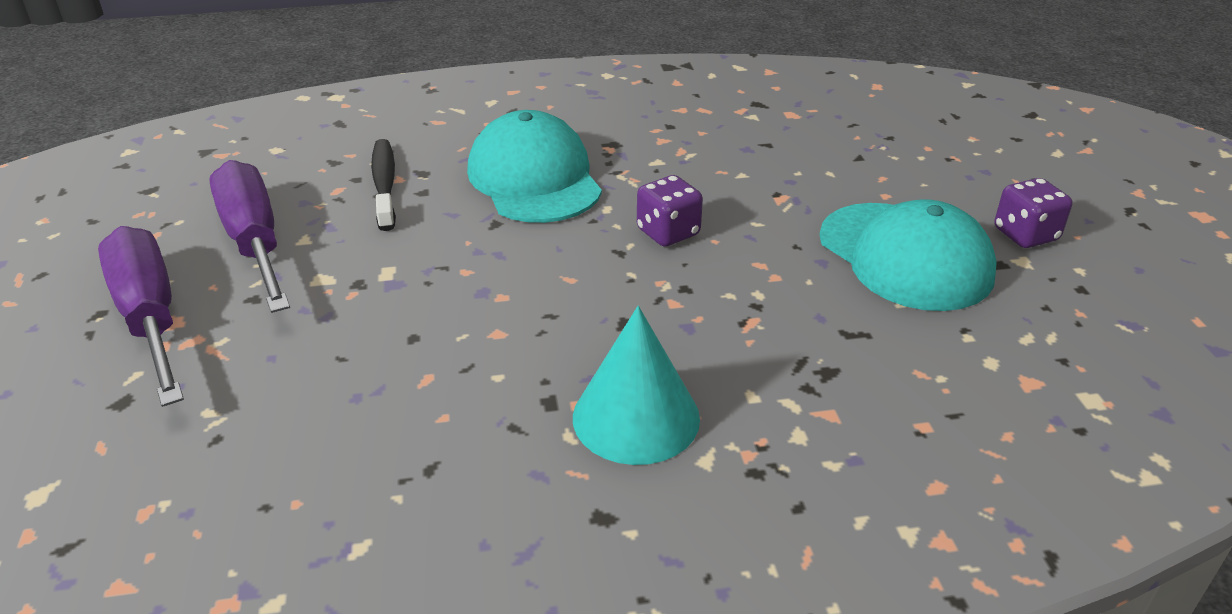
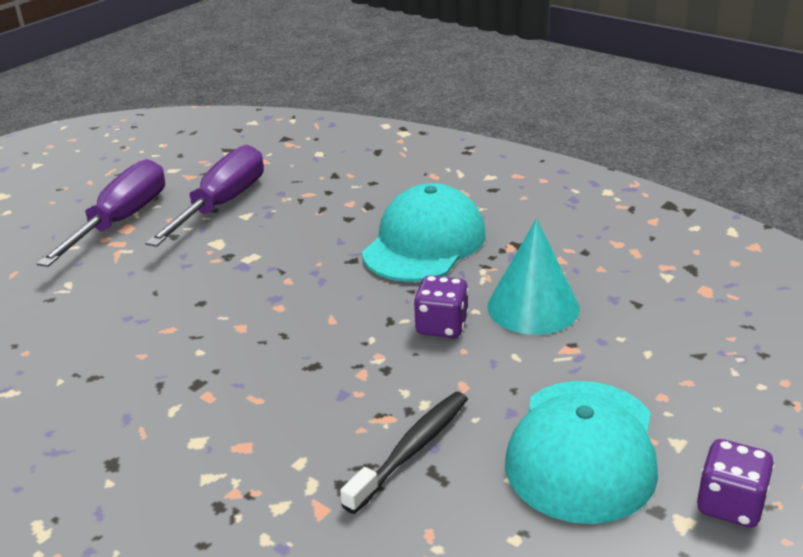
camera: 50 degrees right, 5 degrees down
black toothbrush [371,139,396,231] -> black toothbrush moved to [340,392,468,514]
turquoise cone [573,306,700,465] -> turquoise cone moved to [487,218,580,335]

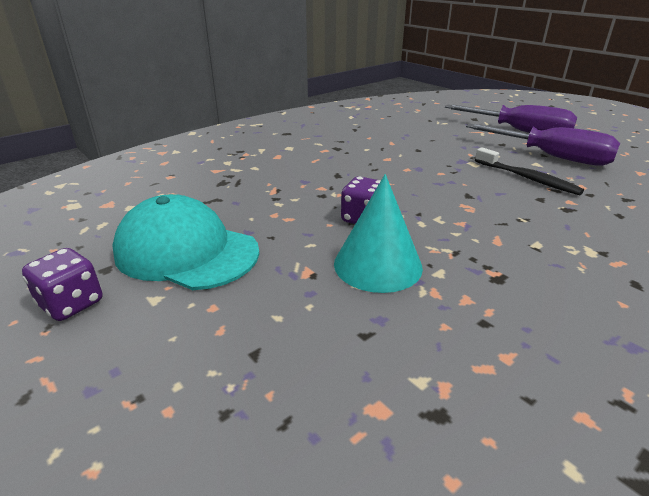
camera: 100 degrees right, 0 degrees up
black toothbrush [340,392,468,514] -> black toothbrush moved to [475,147,584,195]
turquoise cap [362,183,486,282] -> none

